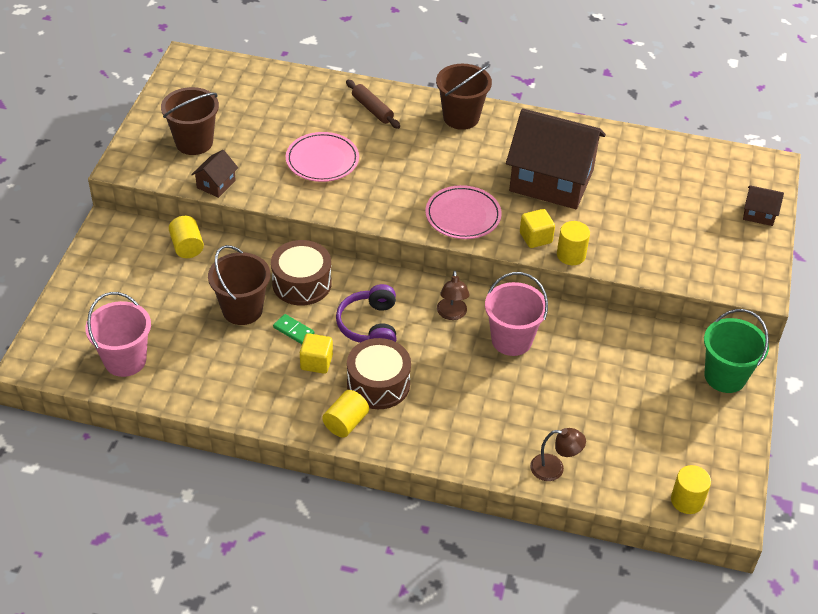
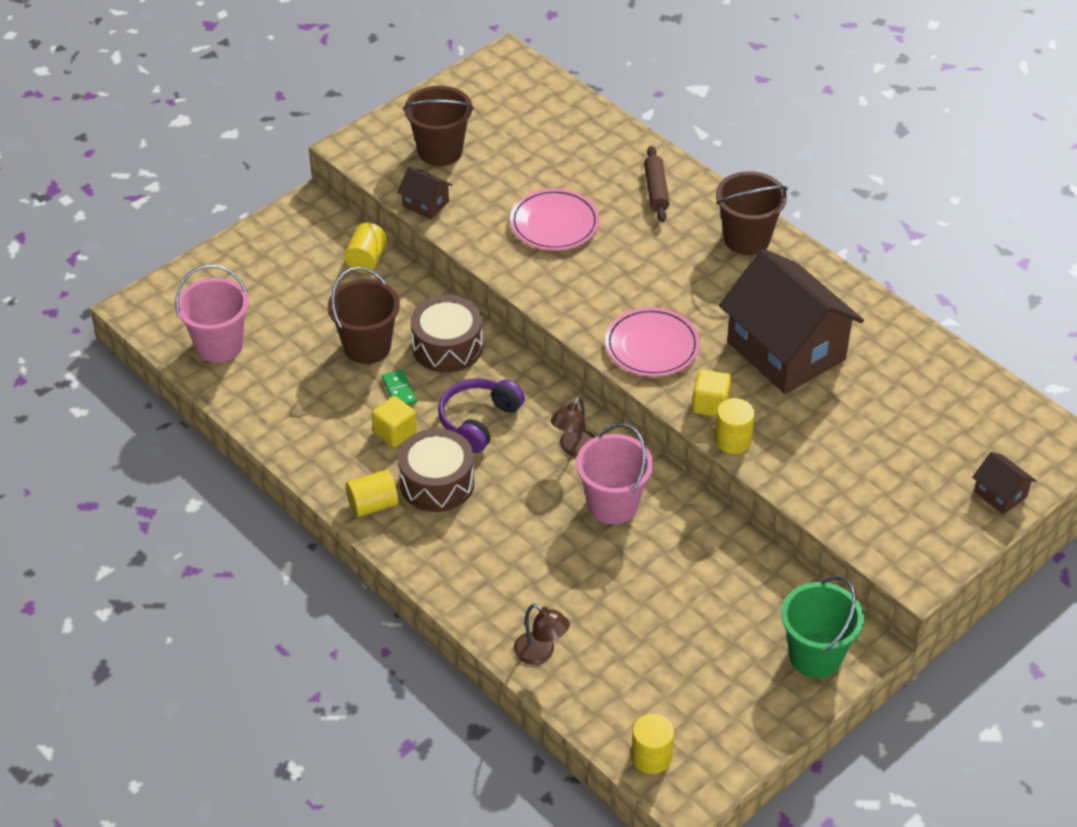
camera: 35 degrees right, 0 degrees up
brown house [191,150,238,198] -> brown house turned 60 degrees clockwise [397,167,452,219]

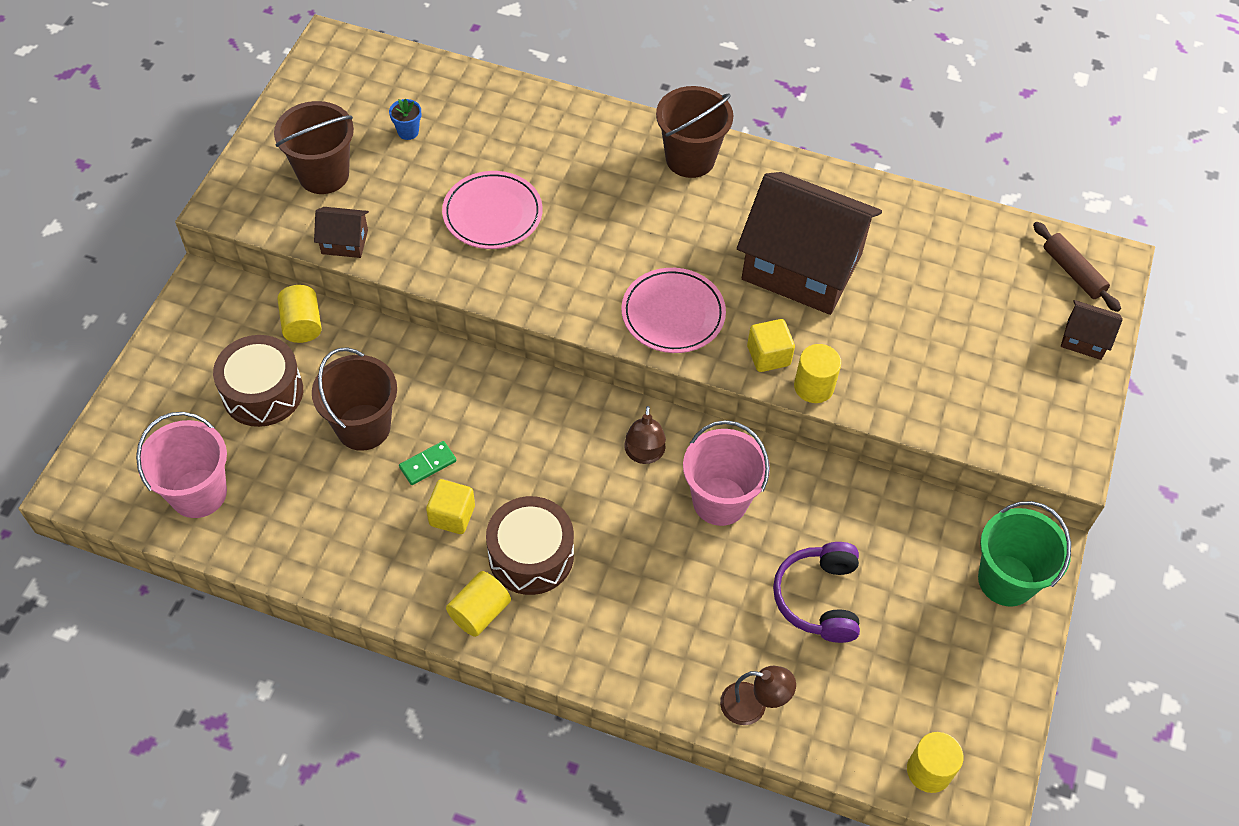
camera: 30 degrees left, 10 degrees up
green domino [382,369,417,405] -> green domino turned 75 degrees counterclockwise [399,441,456,485]
brown drum [411,295,483,373] -> brown drum moved to [213,335,303,427]
purple headphones [438,378,525,453] -> purple headphones moved to [773,542,860,643]
brown rolling pin [644,146,670,222] -> brown rolling pin moved to [1033,222,1121,312]
none -> blue flower pot [389,99,421,140]

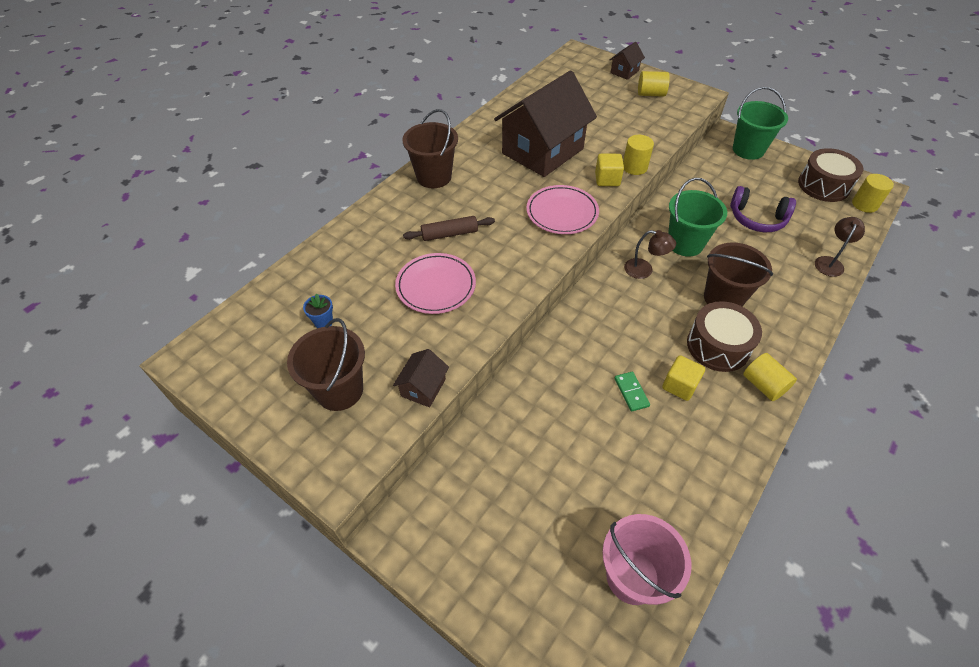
camera: 70 degrees left, 5 degrees down
brown drum [213,335,303,427] -> brown drum moved to [798,148,863,202]
yellow cylinder [277,285,322,343] -> yellow cylinder moved to [638,71,670,97]
brown bucket [312,347,397,451] -> brown bucket moved to [704,242,773,306]
pink bucket [683,420,770,526] -> green bucket [668,178,727,257]
brown rolling pin [1033,222,1121,312] -> brown rolling pin moved to [403,216,495,241]

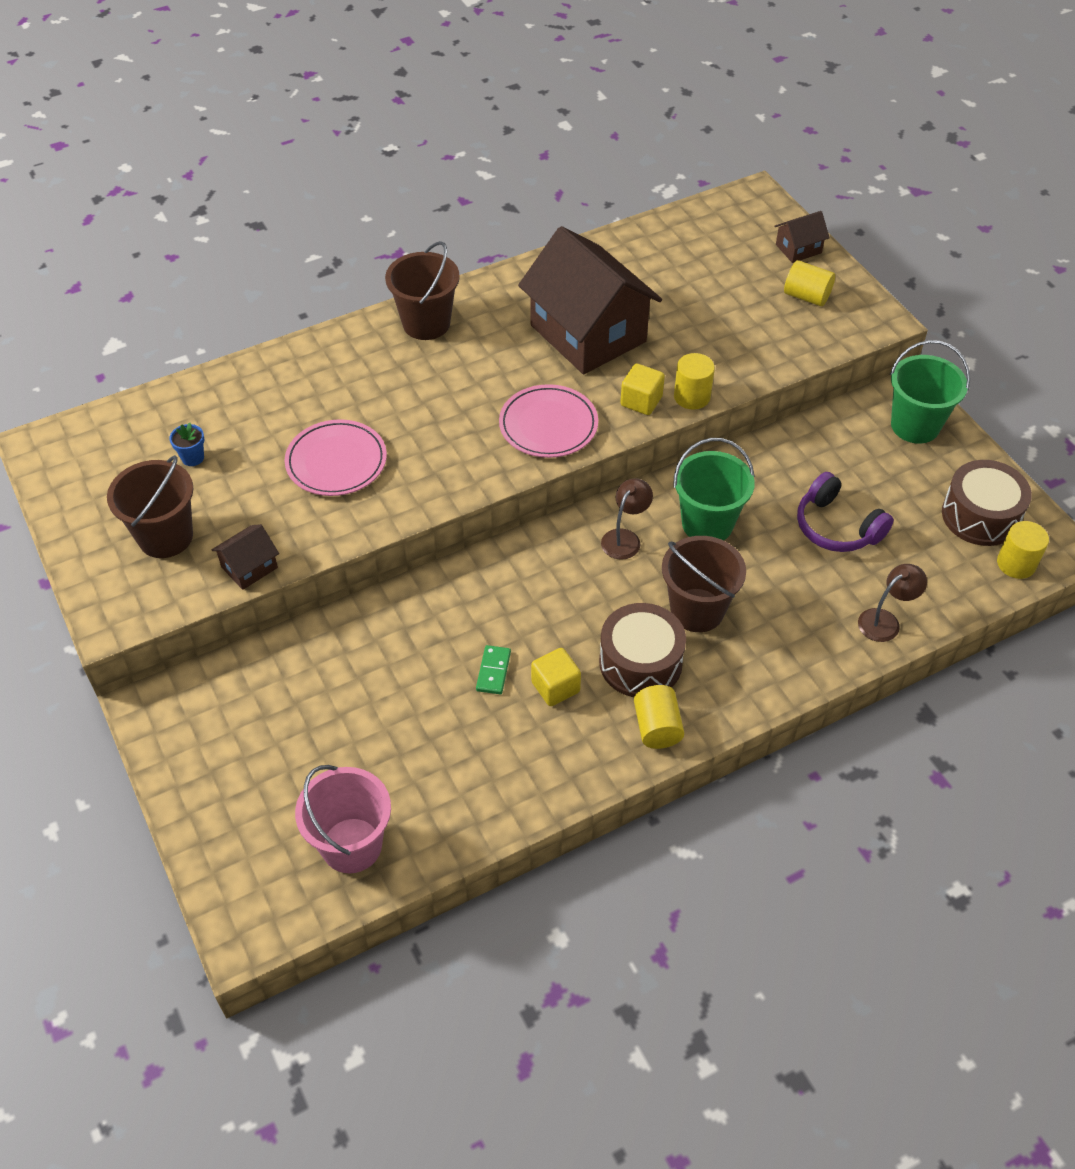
camera: 25 degrees right, 0 degrees up
brown rolling pin [403,216,495,241] -> none
brown house [494,70,597,177] -> brown house turned 75 degrees clockwise [518,226,662,374]
brown lamp [624,230,676,279] -> brown lamp turned 105 degrees counterclockwise [601,478,653,559]

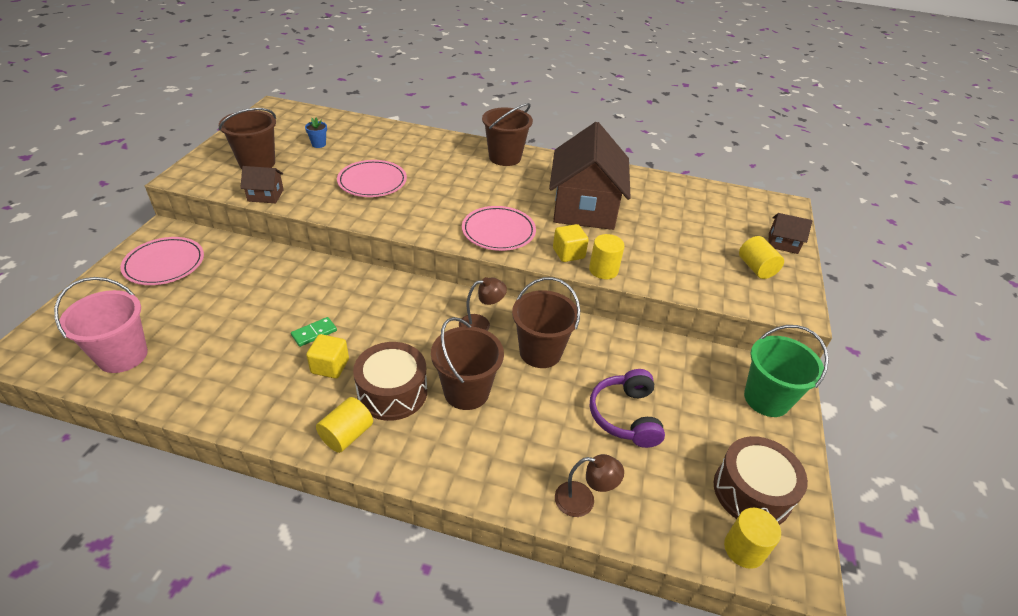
camera: 40 degrees right, 10 degrees down
green bucket [673,438,755,541] -> brown bucket [512,277,580,368]
none -> pink plate [120,237,204,285]

